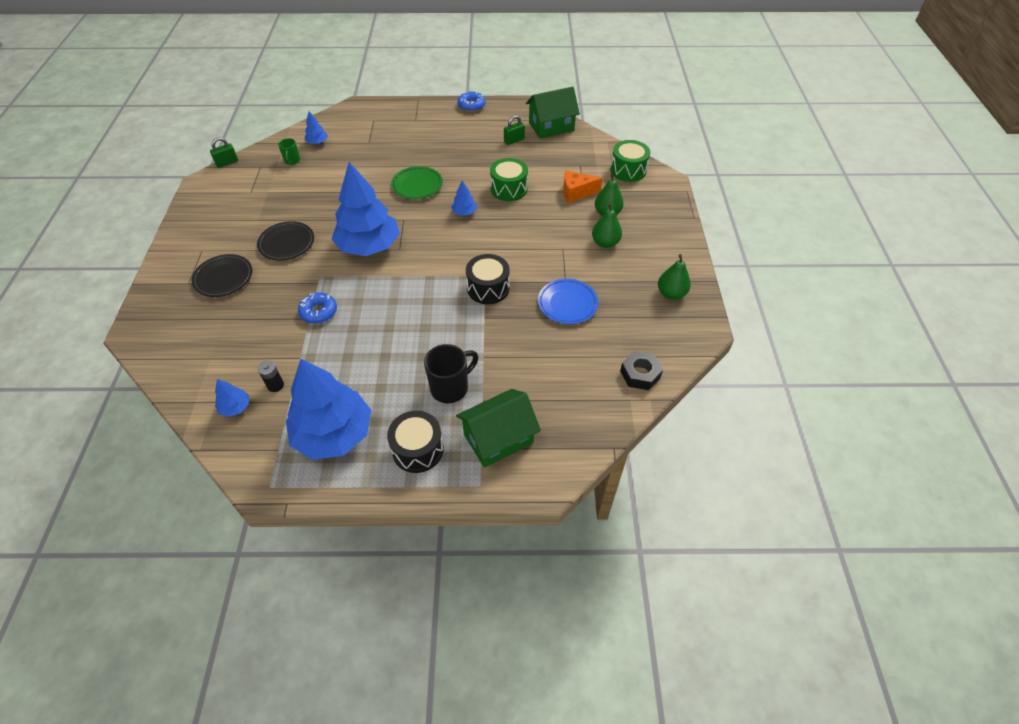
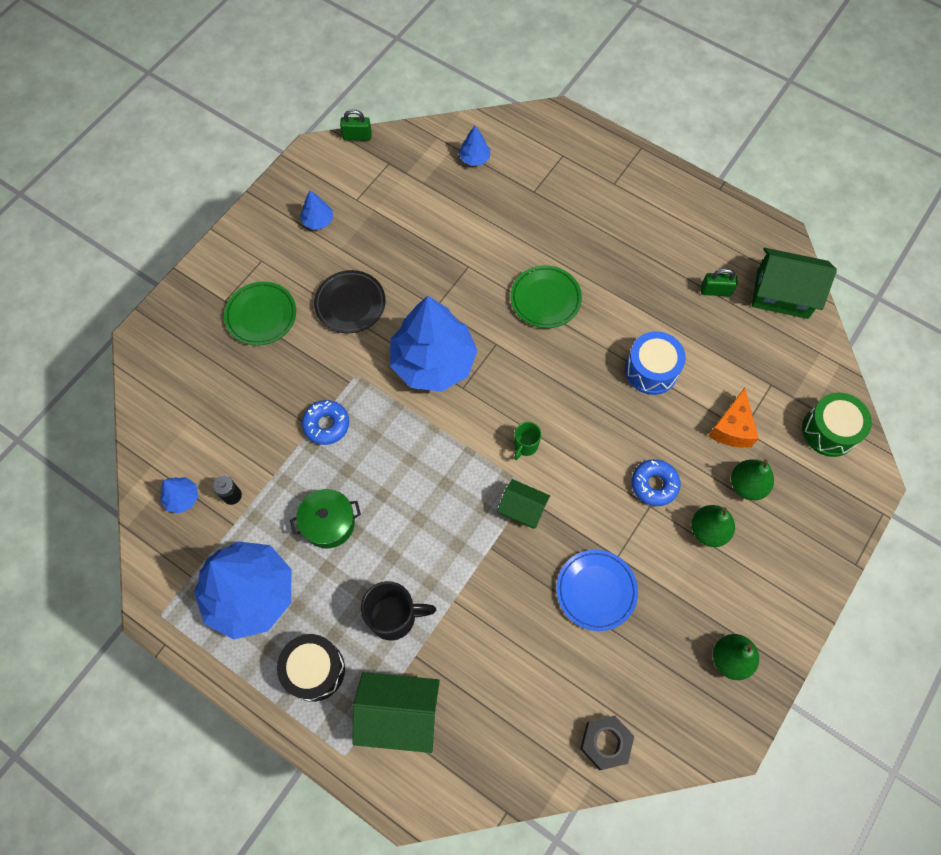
camera: 35 degrees right, 15 degrees up
black plate [192,254,252,297] -> green plate [224,282,296,346]
green mug [278,138,300,165] -> green mug moved to [514,422,541,460]
blue tree [451,181,477,215] -> blue tree moved to [300,190,333,230]
blue donut [457,92,486,112] -> blue donut moved to [632,459,680,506]
black drum [466,254,510,304] -> green house [497,479,550,529]
green drum [490,158,528,201] -> blue drum [625,331,686,395]
orange cheese [563,170,603,203] -> orange cheese turned 105 degrees counterclockwise [708,388,759,448]
none -> green pot [290,489,361,548]

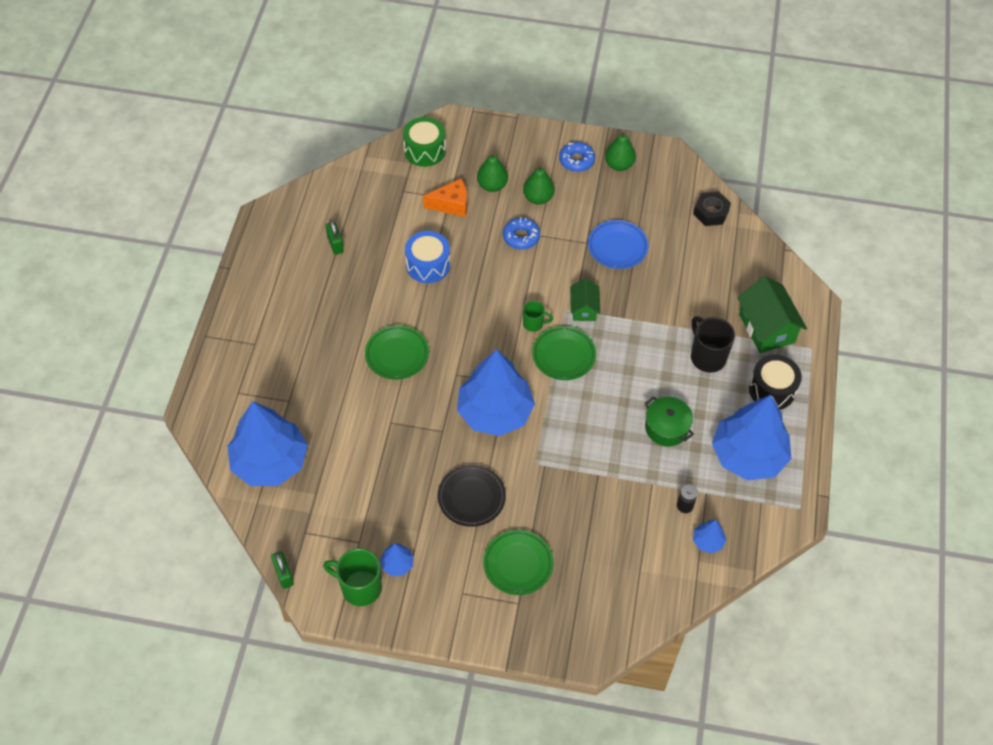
camera: 115 degrees left, 10 degrees down
blue donut [302,400,349,445] -> blue donut moved to [559,142,595,172]
blue tree [459,126,490,166] -> blue tree [228,401,308,486], size x2.44
green house [752,248,837,319] -> none
none -> green mug [323,548,382,606]
none -> green plate [532,326,596,380]

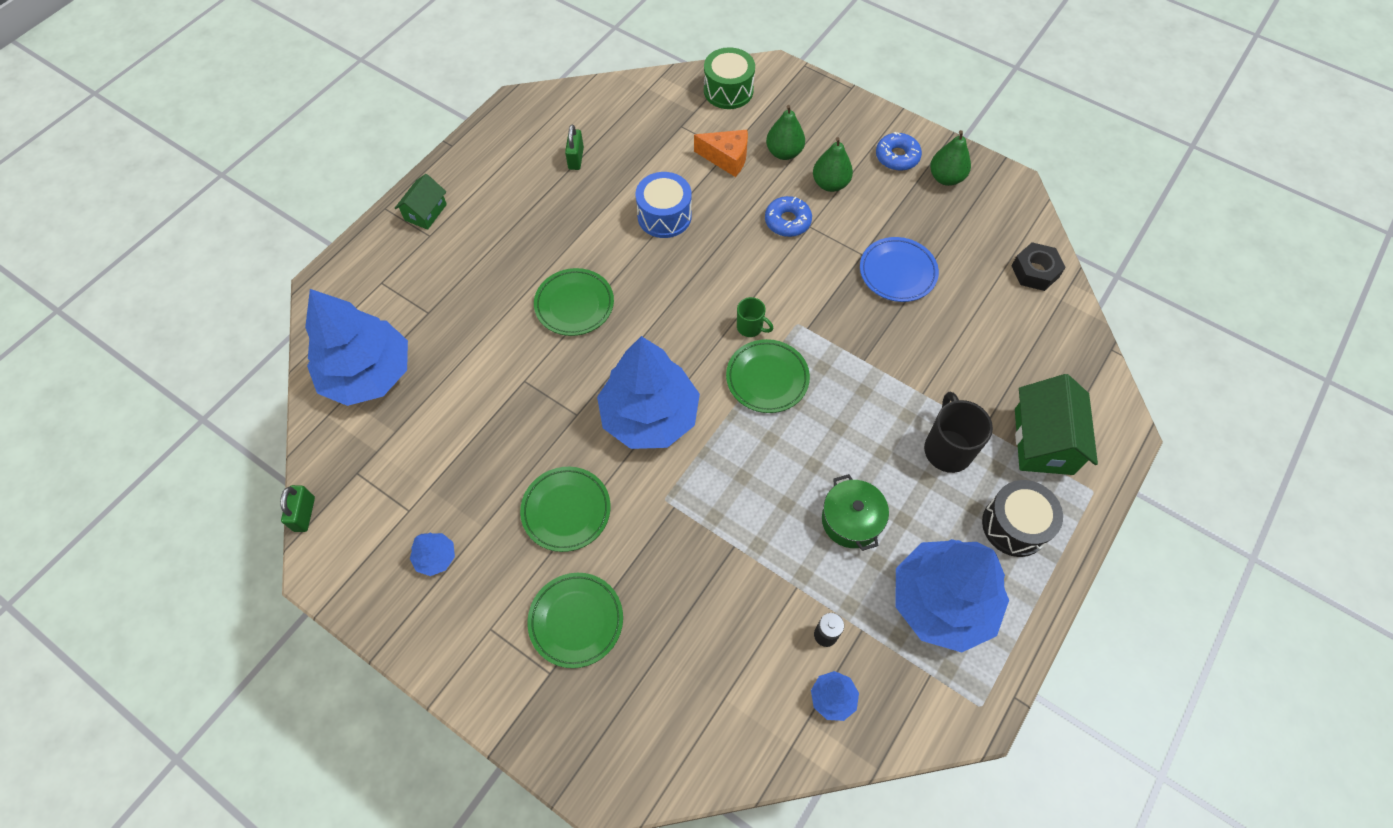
camera: 25 degrees right, 5 degrees up
green mug [323,548,382,606] -> none
black plate [438,465,506,527] -> green plate [520,467,611,552]
green house [570,278,600,321] -> green house moved to [395,174,447,230]

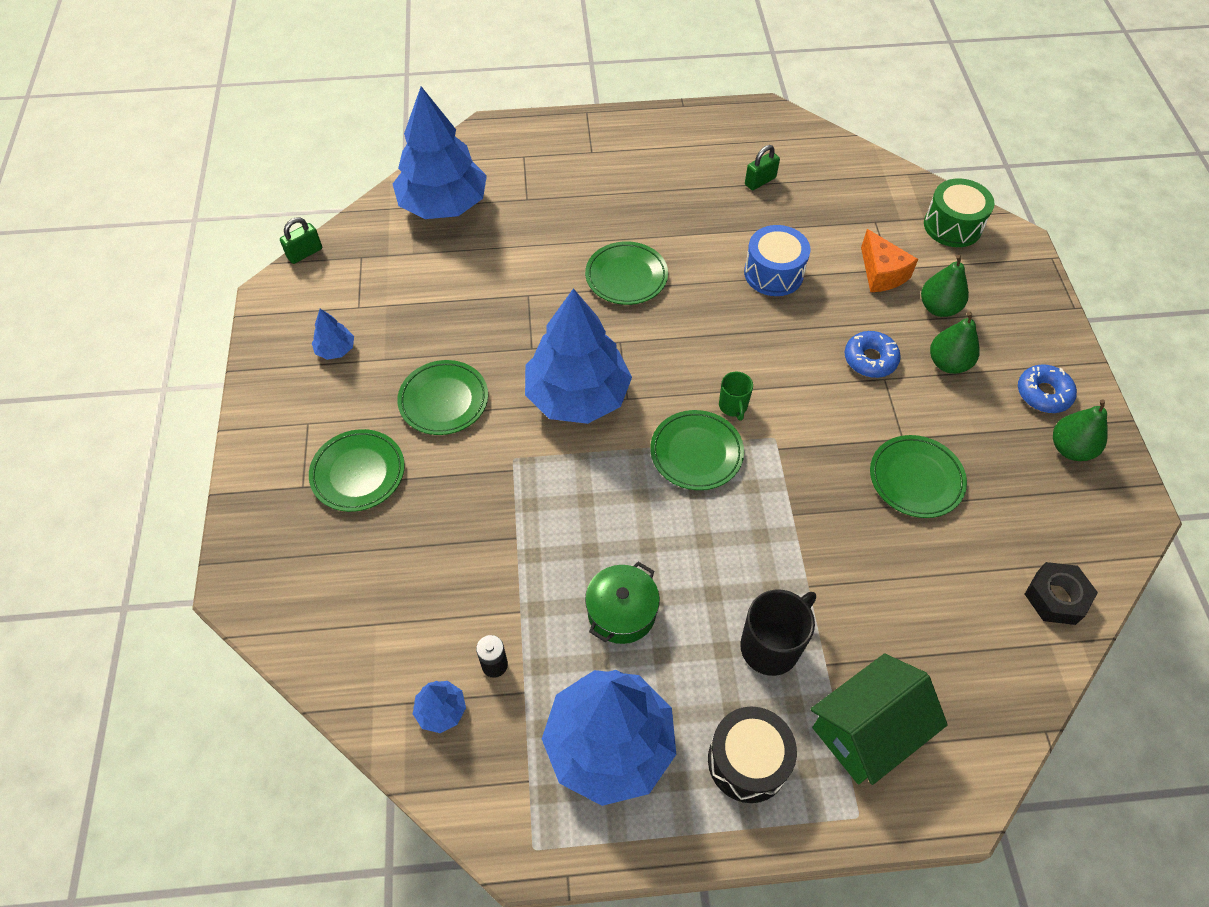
camera: 50 degrees right, 5 degrees down
green house [395,174,447,230] -> none
blue plate [860,237,939,302] -> green plate [870,435,967,518]

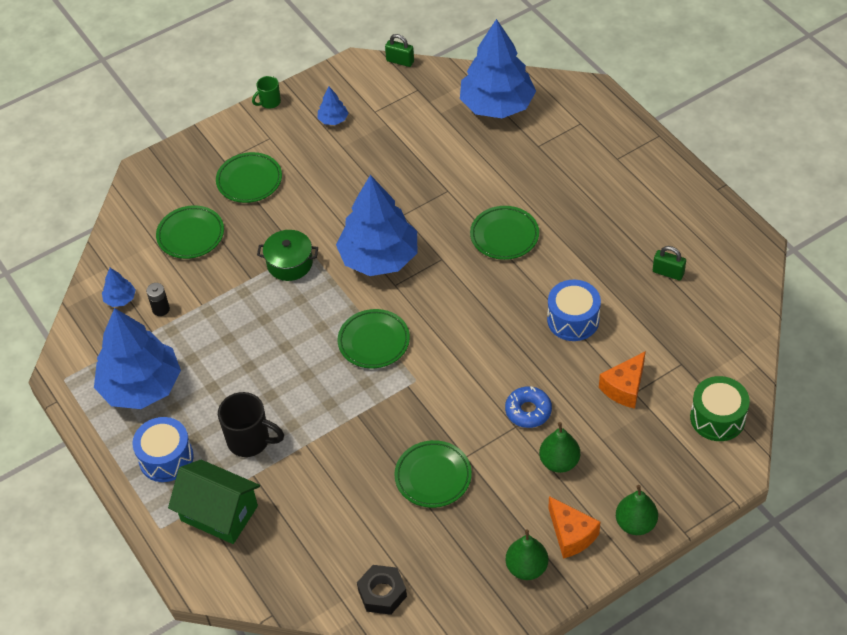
camera: 65 degrees right, 5 degrees down
green plate [397,360,488,435] -> green plate moved to [156,205,224,259]
green pot [585,562,660,644] -> green pot moved to [257,230,318,281]
black drum [708,706,797,803] -> blue drum [132,417,194,482]
green mug [719,372,753,421] -> green mug moved to [252,76,281,109]
green pear [921,255,969,317] -> green pear moved to [616,485,658,535]
blue donut [1018,364,1077,413] -> orange cheese [548,496,600,559]

